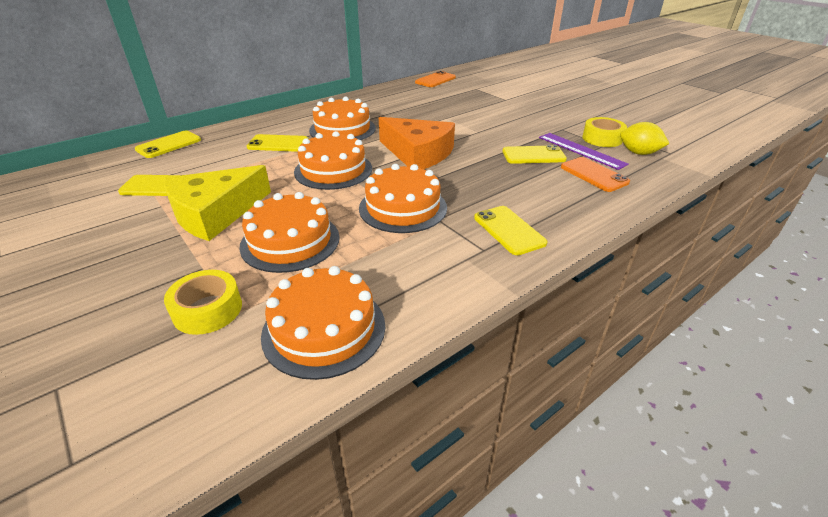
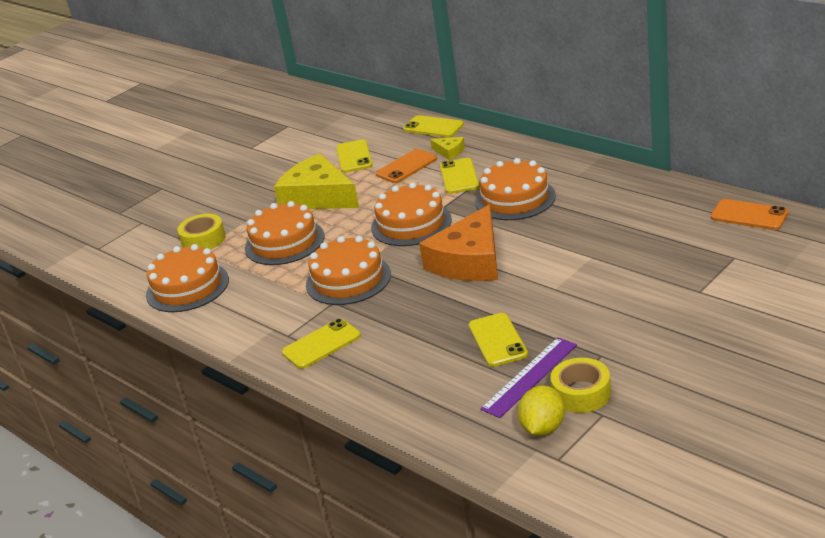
camera: 85 degrees right, 5 degrees down
orange phone [561,157,630,192] -> orange phone moved to [376,149,437,183]
none -> yellow cheese [430,137,465,160]

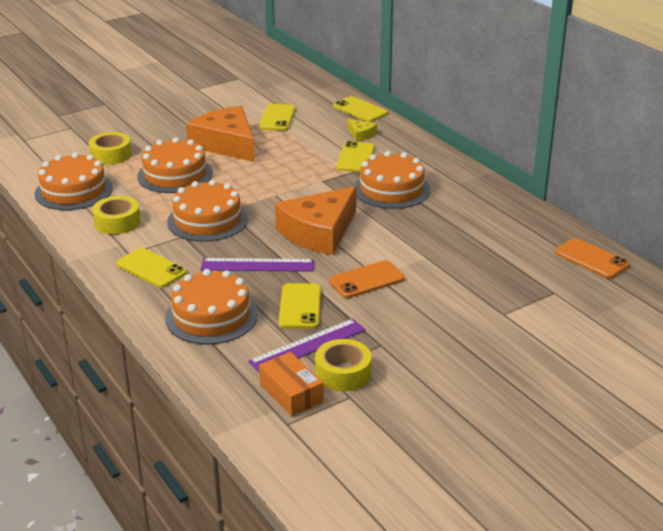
camera: 10 degrees right, 0 degrees up
yellow cheese [274,153,359,209] -> orange cheese [186,106,255,162]
yellow phone [282,319,361,369] -> yellow phone turned 60 degrees clockwise [116,248,187,288]
orange cake [371,182,452,246] -> orange cake moved to [165,269,258,344]
orange phone [376,149,437,183] -> orange phone moved to [329,260,405,298]
yellow lemon [518,386,565,436] -> orange box [259,352,324,416]
none -> yellow tape [92,196,141,234]
none -> purple ruler [200,258,314,272]

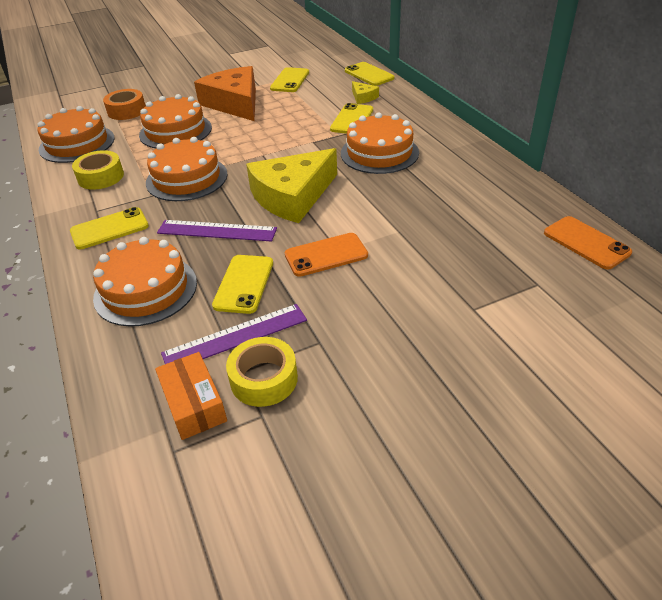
camera: 10 degrees right, 10 degrees up
yellow tape [89,132,132,165] -> orange tape [103,89,146,120]
yellow phone [116,248,187,288] -> yellow phone turned 75 degrees counterclockwise [70,207,149,250]
orange cheese [275,186,357,255] -> yellow cheese [246,148,337,223]

